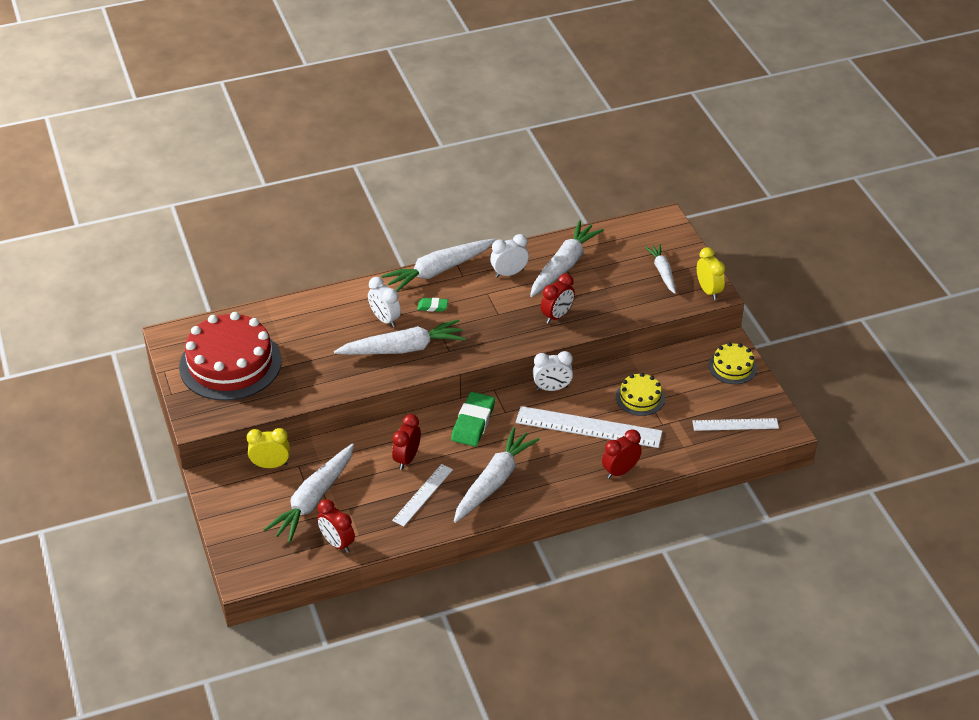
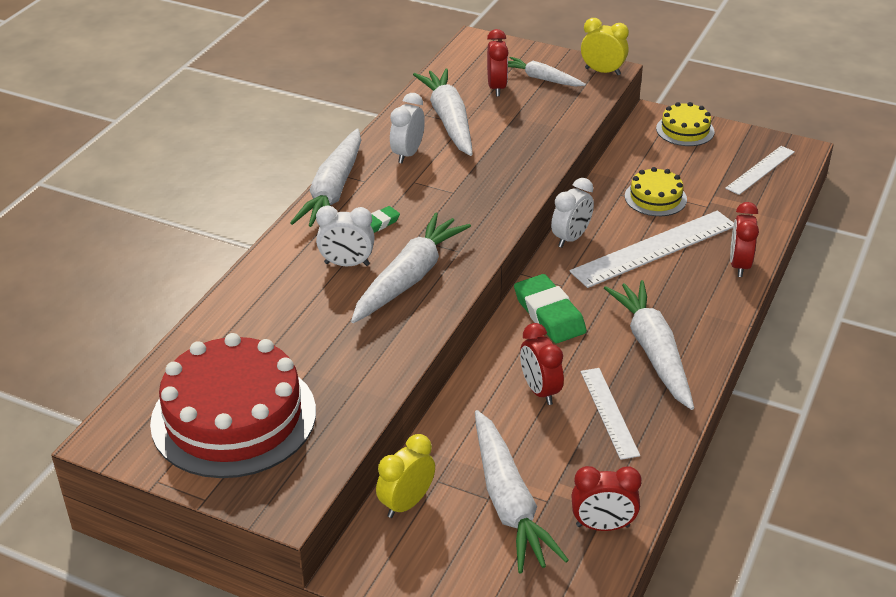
camera: 45 degrees left, 5 degrees down
red clock [541,274,575,324] -> red clock moved to [487,29,509,96]

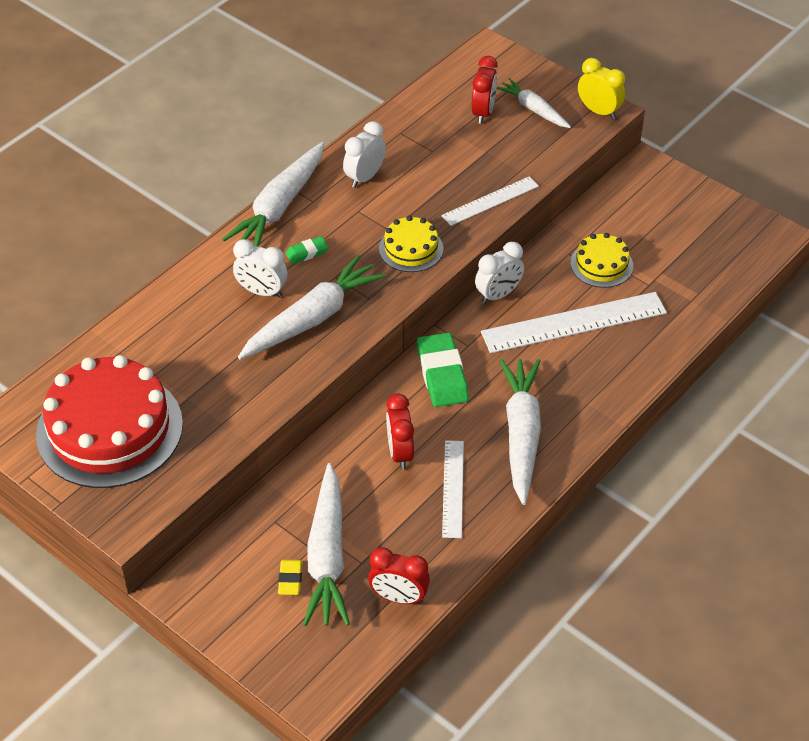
camera: 15 degrees right, 10 degrees up
yellow clock [376,434,435,518] -> none
white carrot [413,69,473,156] -> none
yellow cake [656,102,715,146] -> yellow cake moved to [379,216,443,272]
white ruler [725,146,795,195] -> white ruler moved to [441,176,539,226]
red clock [730,202,759,277] -> none
none -> yellow eraser [278,560,302,595]

